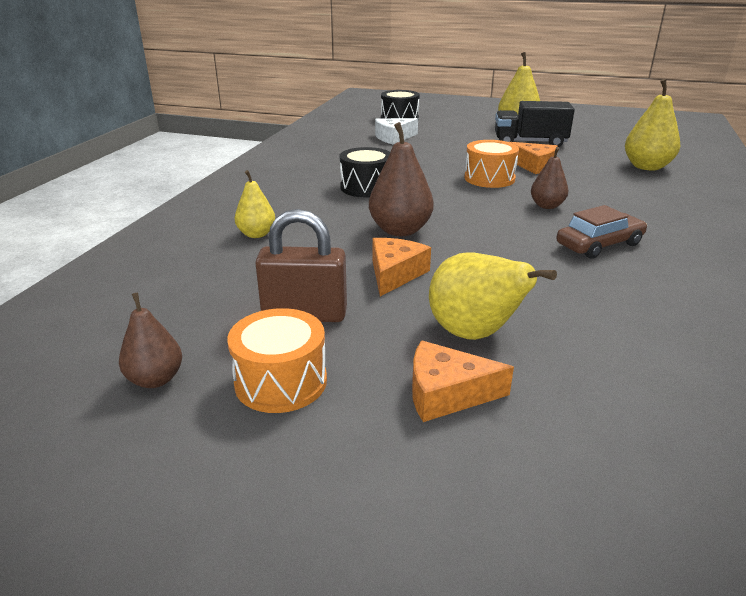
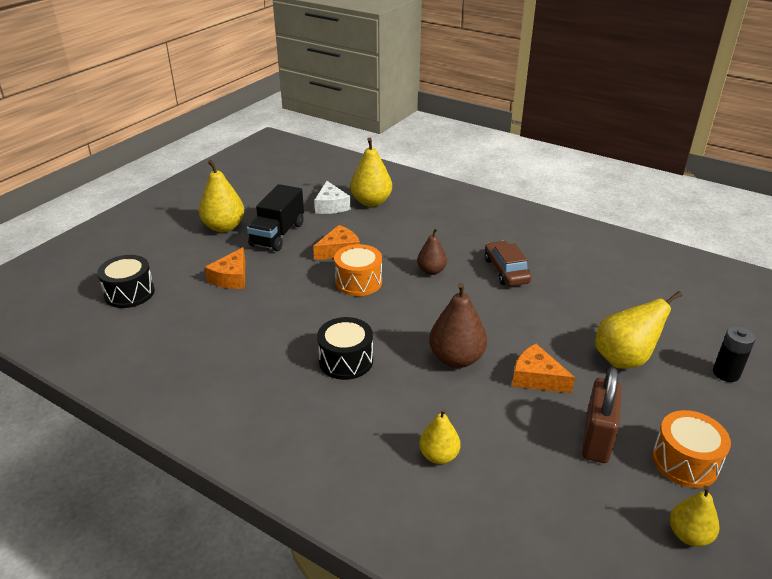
camera: 75 degrees left, 5 degrees up
brown pear [119,292,182,388] -> yellow pear [670,486,719,547]
white cheese [375,118,418,144] -> white cheese moved to [314,181,351,214]
orange cheese [412,340,514,422] -> orange cheese moved to [205,247,245,289]
none -> black battery [713,326,756,382]

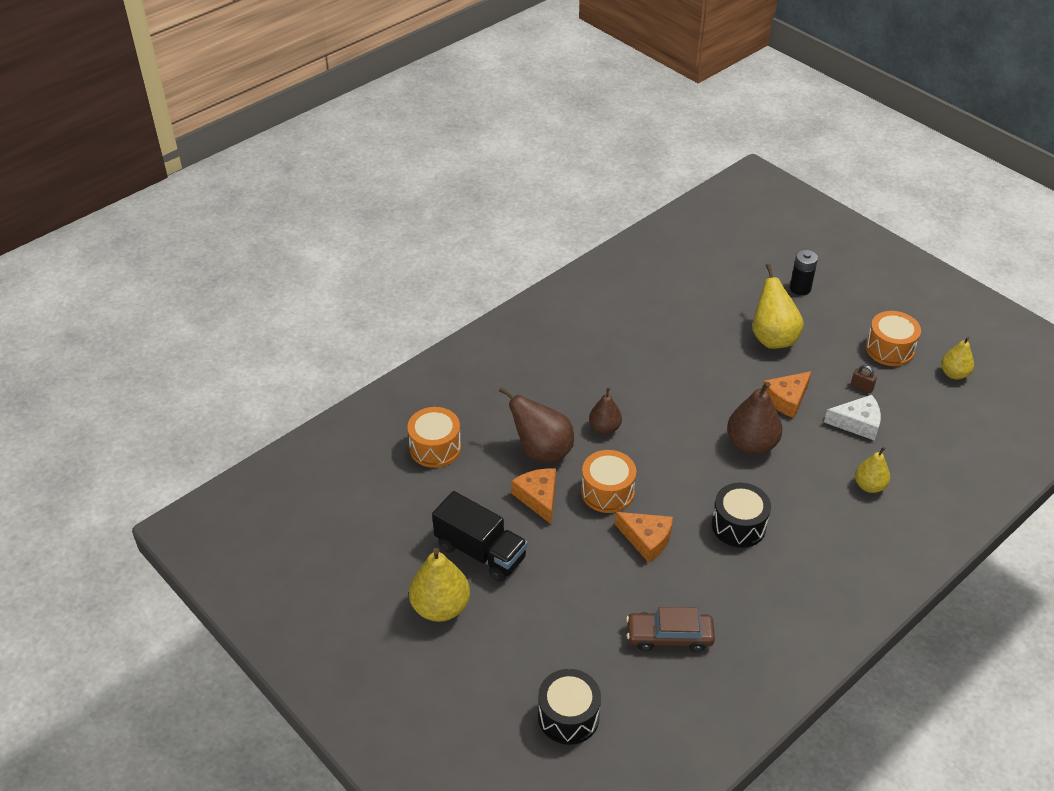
camera: 75 degrees left, 10 degrees up
orange cheese [205,247,245,289] -> orange cheese moved to [615,512,673,563]
white cheese [314,181,351,214] -> white cheese moved to [824,395,881,441]
yellow pear [350,138,392,207] -> orange drum [407,407,461,468]
brown car [485,241,532,286] -> brown car moved to [626,607,715,652]
brown padlock [582,367,622,463] -> brown padlock [851,365,877,393], size x0.42
none -> brown pear [499,387,574,463]

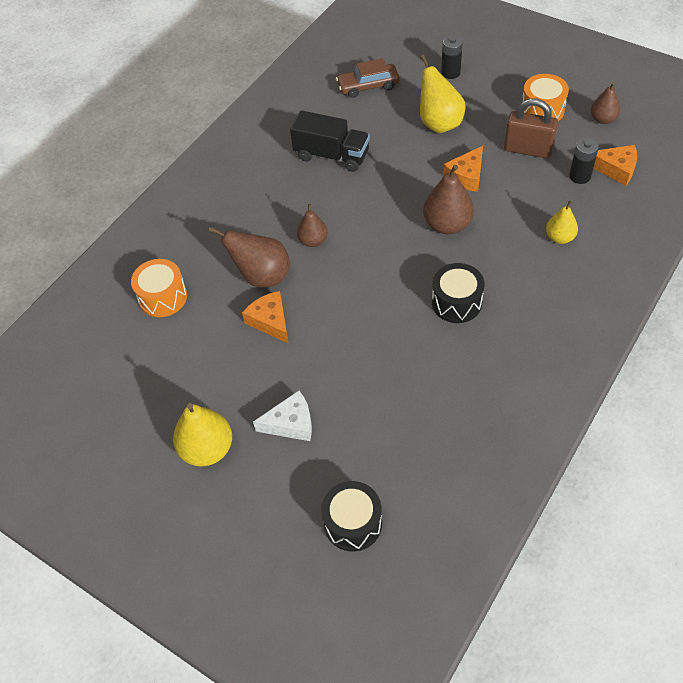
camera: 10 degrees left, 10 degrees up
black truck [432,491,528,582] -> black truck moved to [290,110,370,172]
orange drum [581,450,636,513] -> none
orange cheese [615,512,673,563] -> orange cheese moved to [593,145,637,186]
brown car [626,607,715,652] -> brown car moved to [336,58,400,98]
white cheese [824,395,881,441] -> white cheese moved to [253,390,312,441]
brown padlock [851,365,877,393] -> brown padlock [504,98,558,158], size x2.36
yellow pear [941,337,974,380] -> brown pear [591,82,620,124]
none -> black battery [569,138,599,184]

